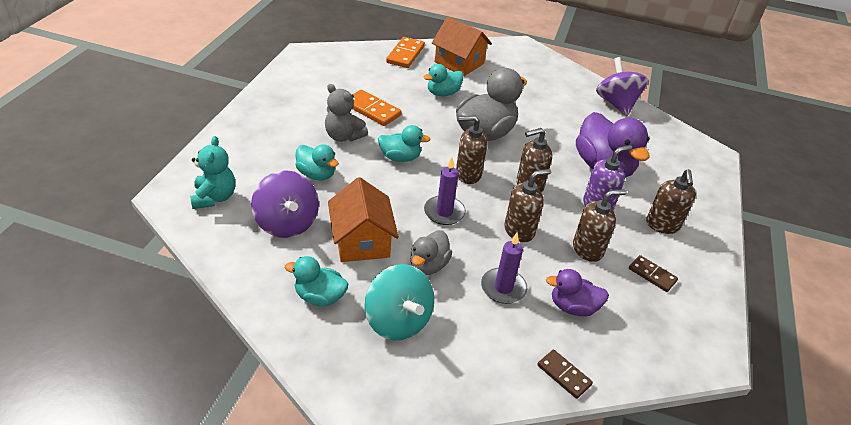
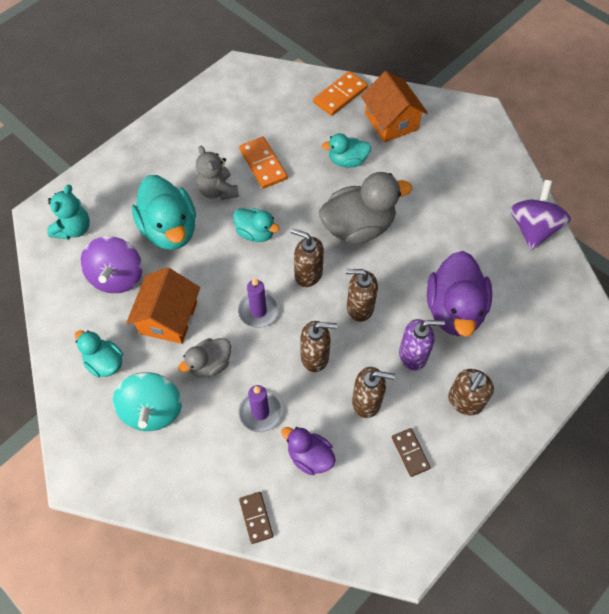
camera: 30 degrees right, 20 degrees up
turquoise duck [295,144,339,181] -> turquoise duck [132,175,196,250], size x1.79

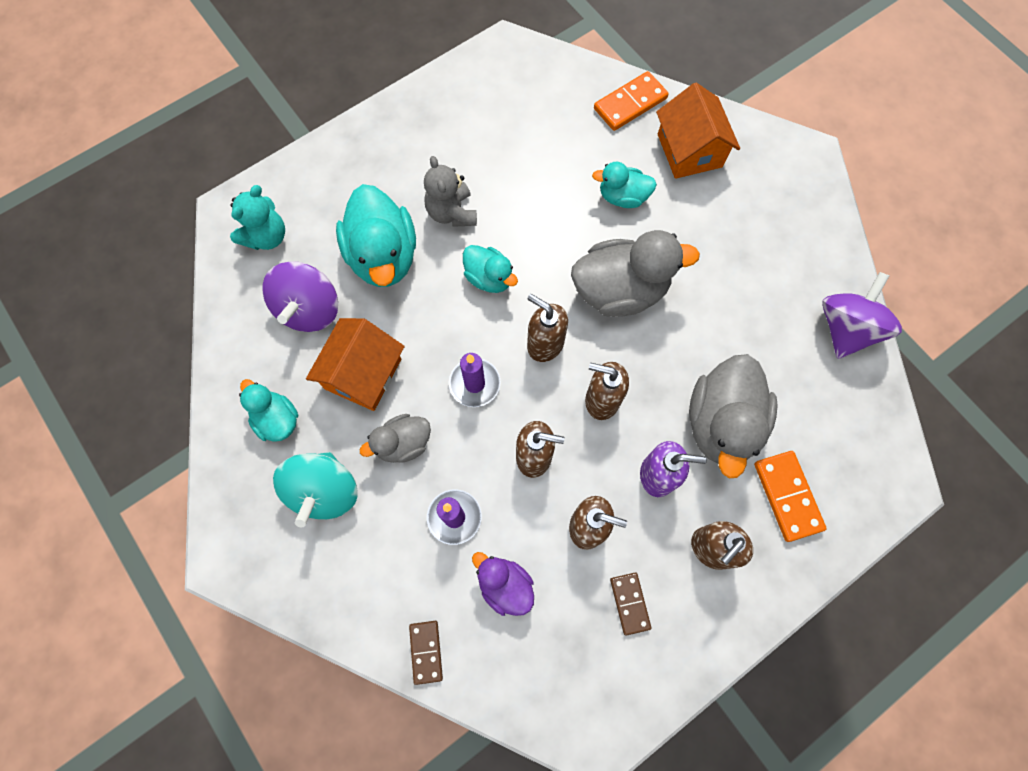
camera: 10 degrees right, 10 degrees up
orange domino [239,137,287,189] -> orange domino moved to [754,451,827,542]
purple duck [427,251,492,337] -> grey duck [689,354,778,478]

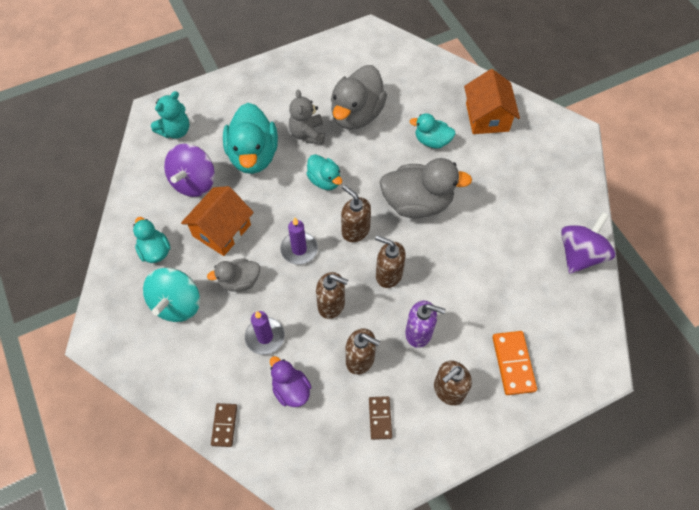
camera: 10 degrees right, 10 degrees down
orange domino [594,71,669,131] -> none
grey duck [689,354,778,478] -> grey duck moved to [331,65,387,130]

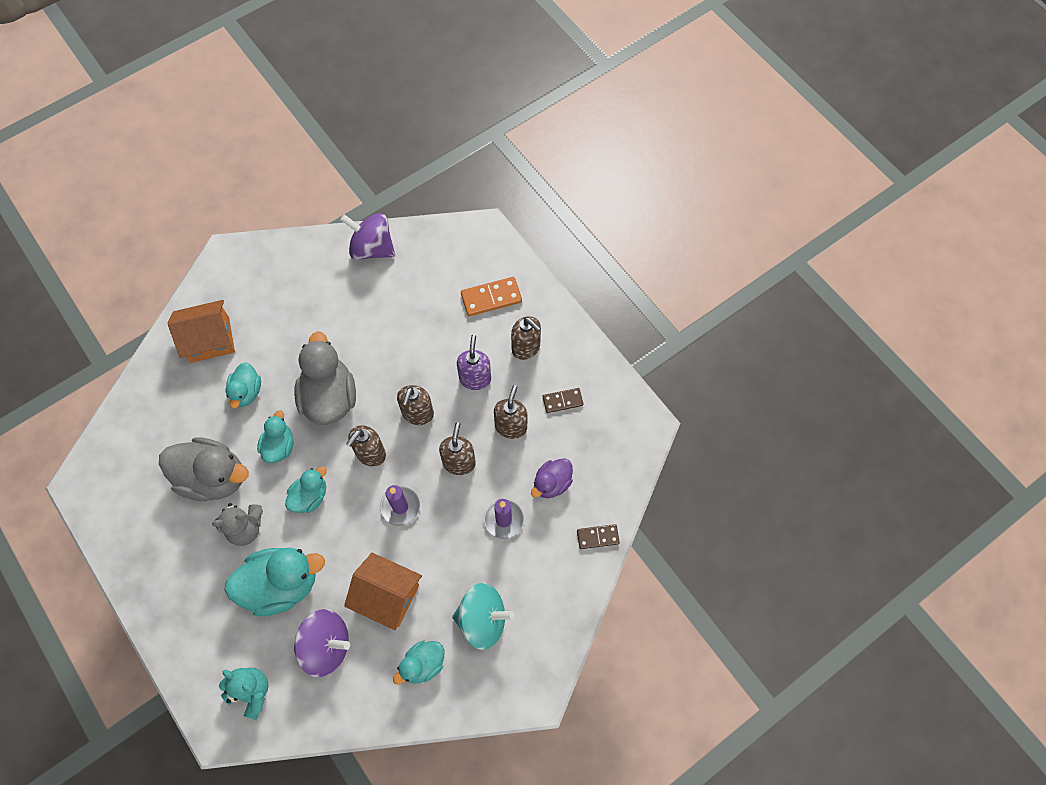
camera: 100 degrees left, 5 degrees up
grey duck [207,258,260,292] -> none
none -> turquoise duck [257,410,293,463]

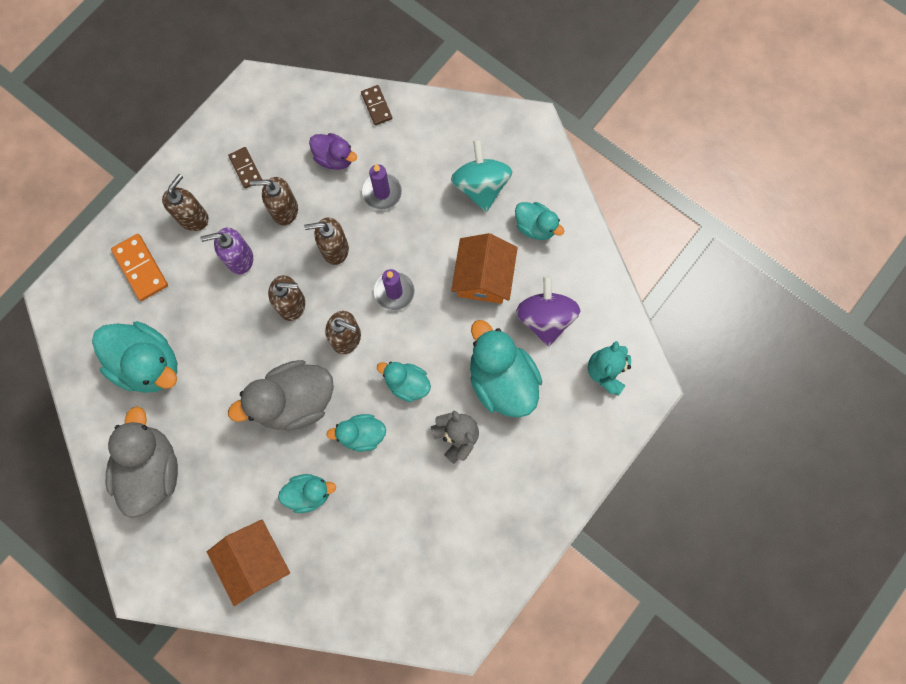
camera: 105 degrees left, 10 degrees up
grey duck [159,437,249,501] -> grey duck moved to [106,406,178,518]
purple spinning top [340,213,395,260] -> none
none -> turquoise duck [92,321,177,393]

